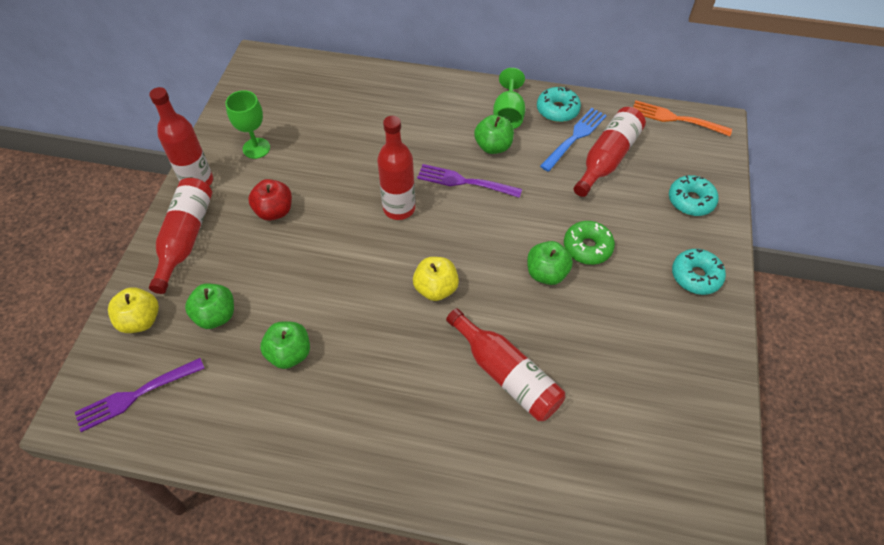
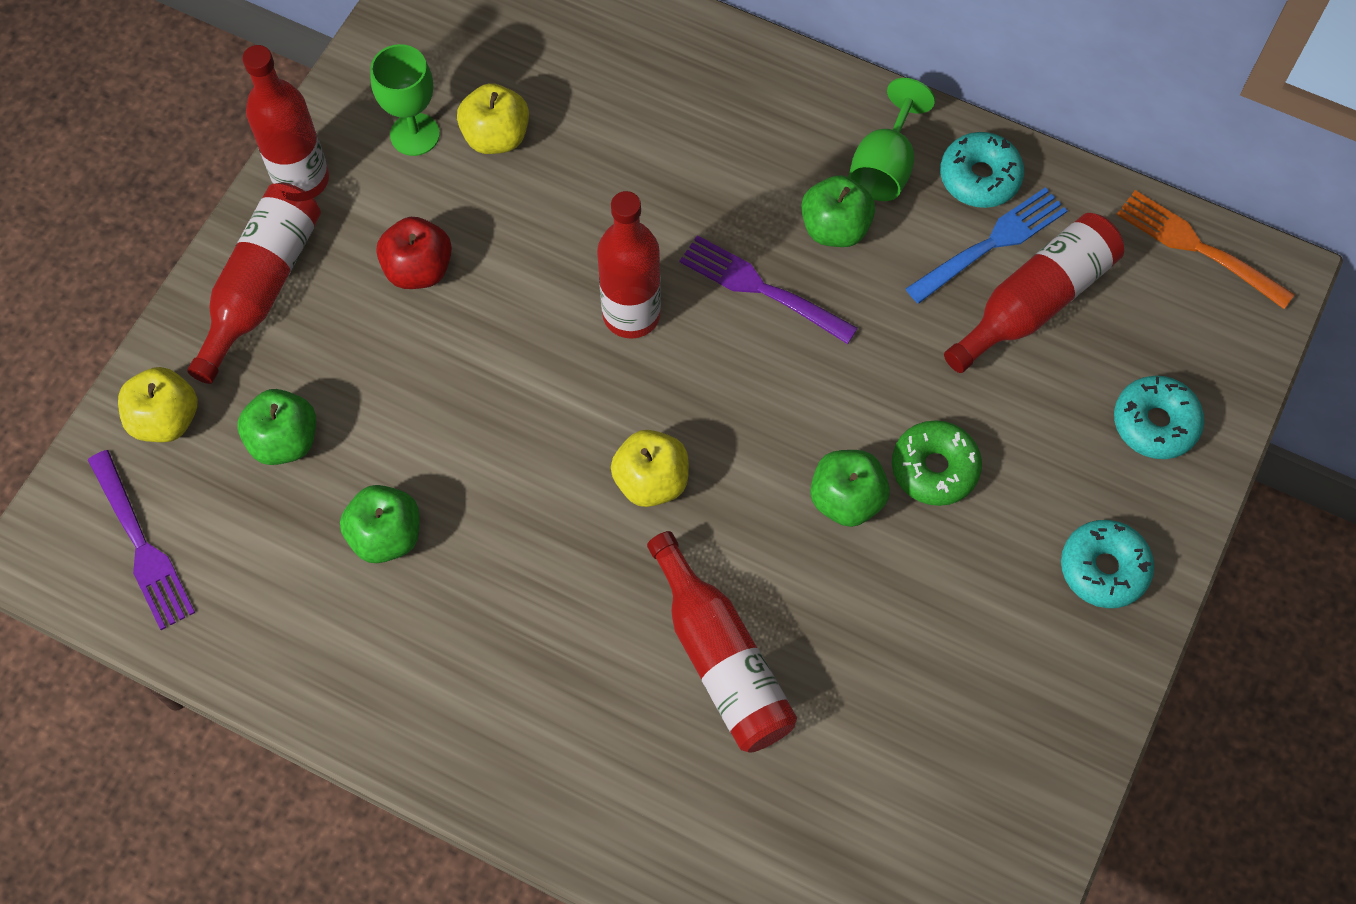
camera: 15 degrees right, 10 degrees up
purple fork [75,358,205,432] -> purple fork turned 105 degrees counterclockwise [88,450,195,630]
none -> yellow apple [457,83,529,154]

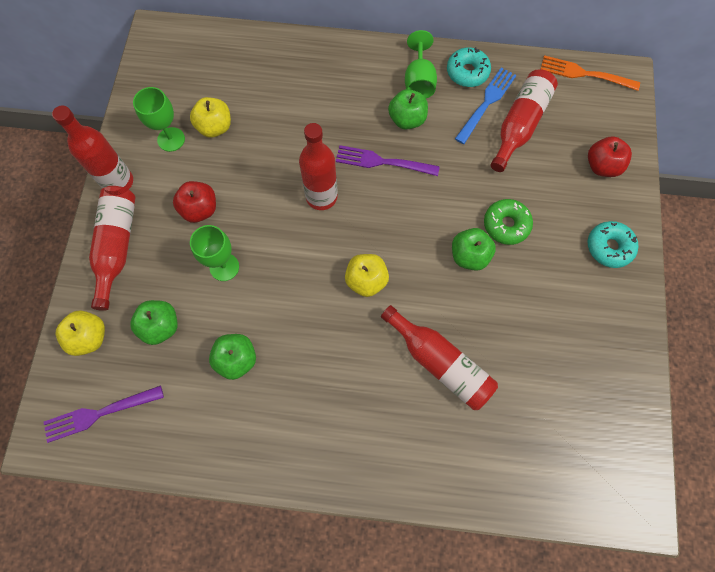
camera: 20 degrees left, 5 degrees up
purple fork [88,450,195,630] -> purple fork turned 120 degrees clockwise [43,385,164,443]
turquoise donut [1114,376,1204,459] -> red apple [588,136,632,177]
none -> green goblet [190,225,239,281]

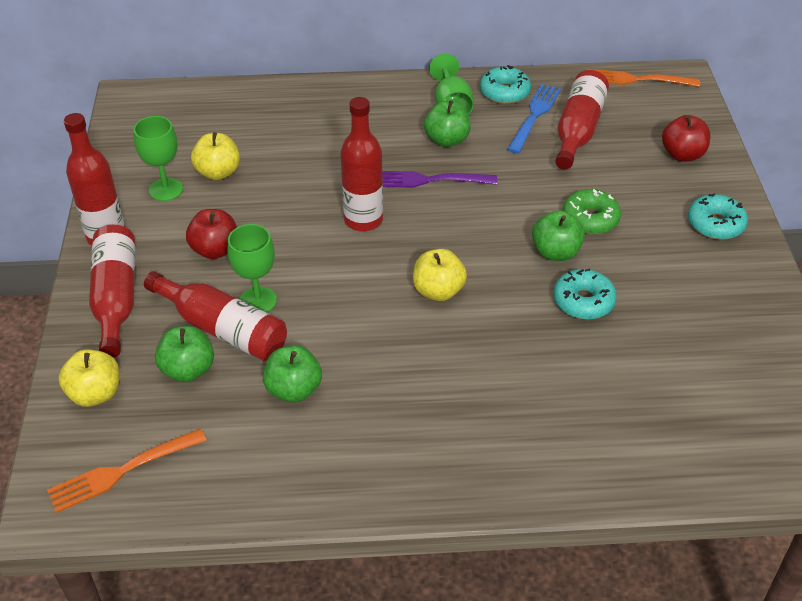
camera: 10 degrees left, 25 degrees down
purple fork [43,385,164,443] -> orange fork [47,428,207,513]
red bottle [381,305,498,410] -> red bottle moved to [144,271,287,361]
none -> turquoise donut [553,269,617,320]

